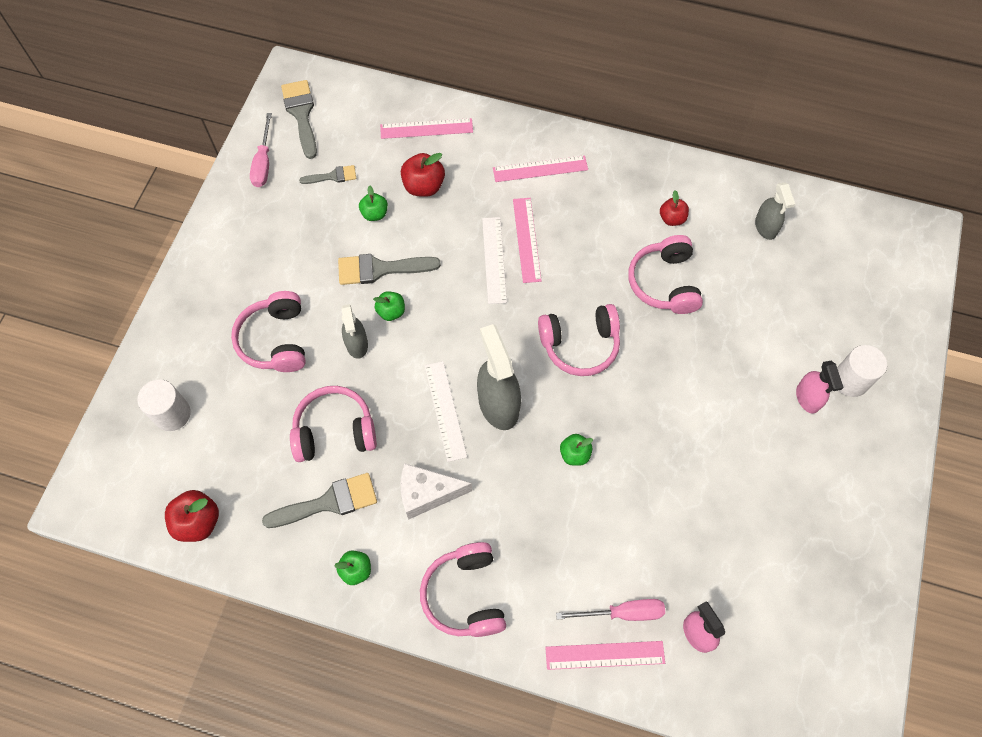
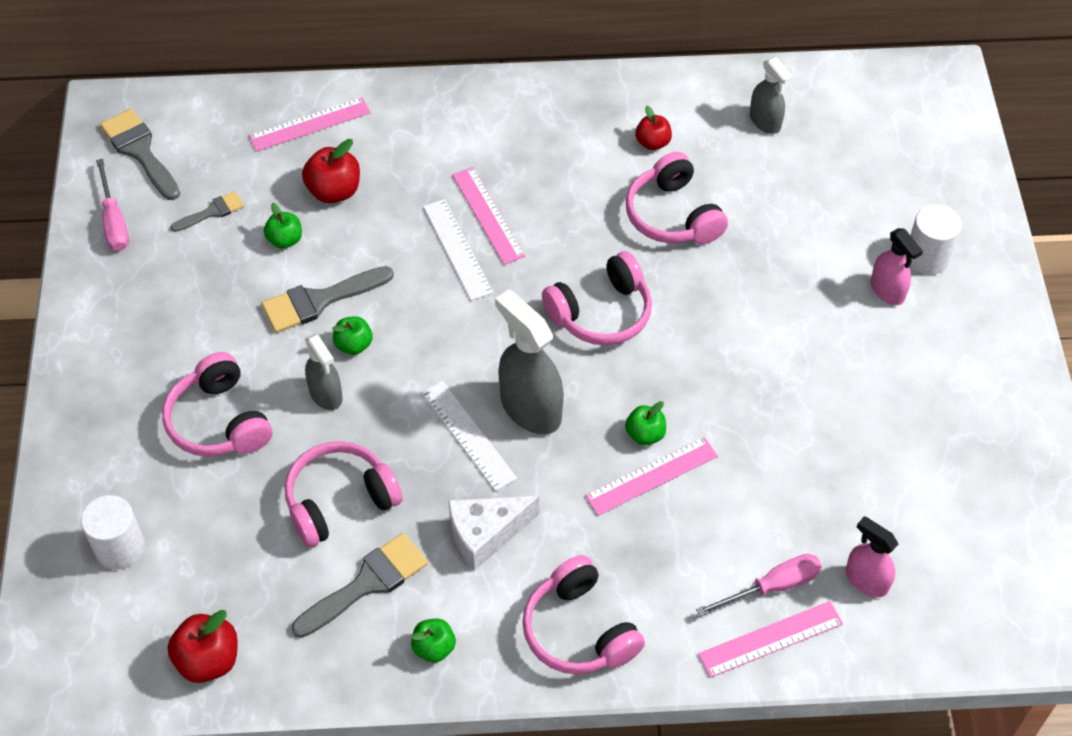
camera: 20 degrees left, 10 degrees down
pink ruler [493,155,588,182] -> pink ruler moved to [585,437,718,516]

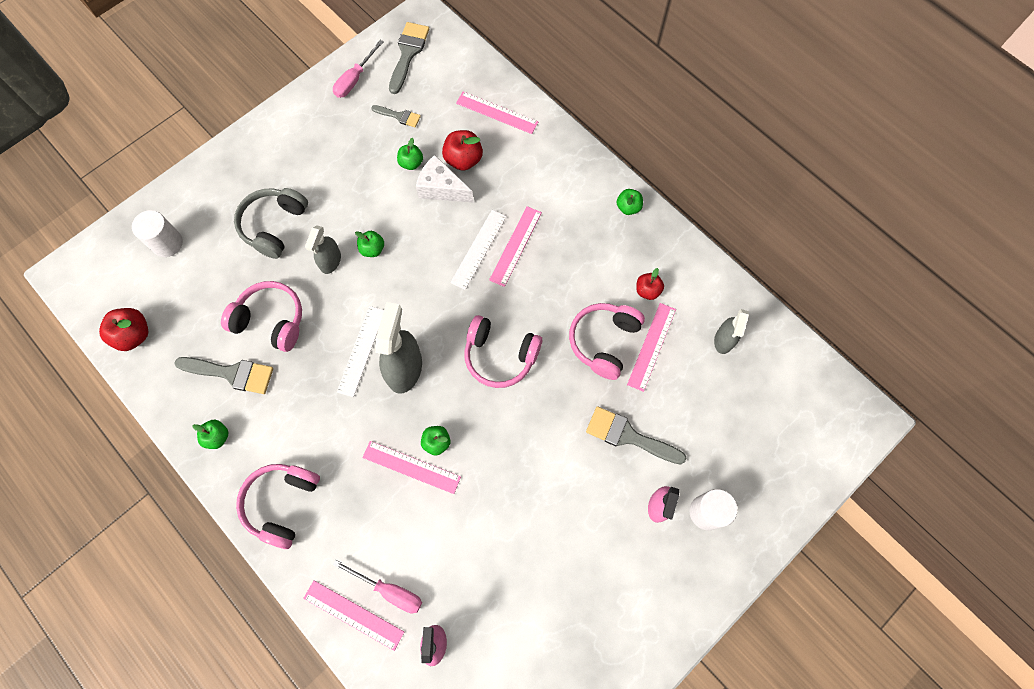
camera: 50 degrees right, 15 degrees up
pink headphones [162,352,272,457] -> grey headphones [234,188,308,259]
grey brush [261,266,394,333] -> grey brush moved to [586,406,686,464]
white cheese [448,496,539,570] -> white cheese moved to [416,155,474,203]
none -> green apple [616,189,643,215]
none -> pink ruler [627,303,676,392]

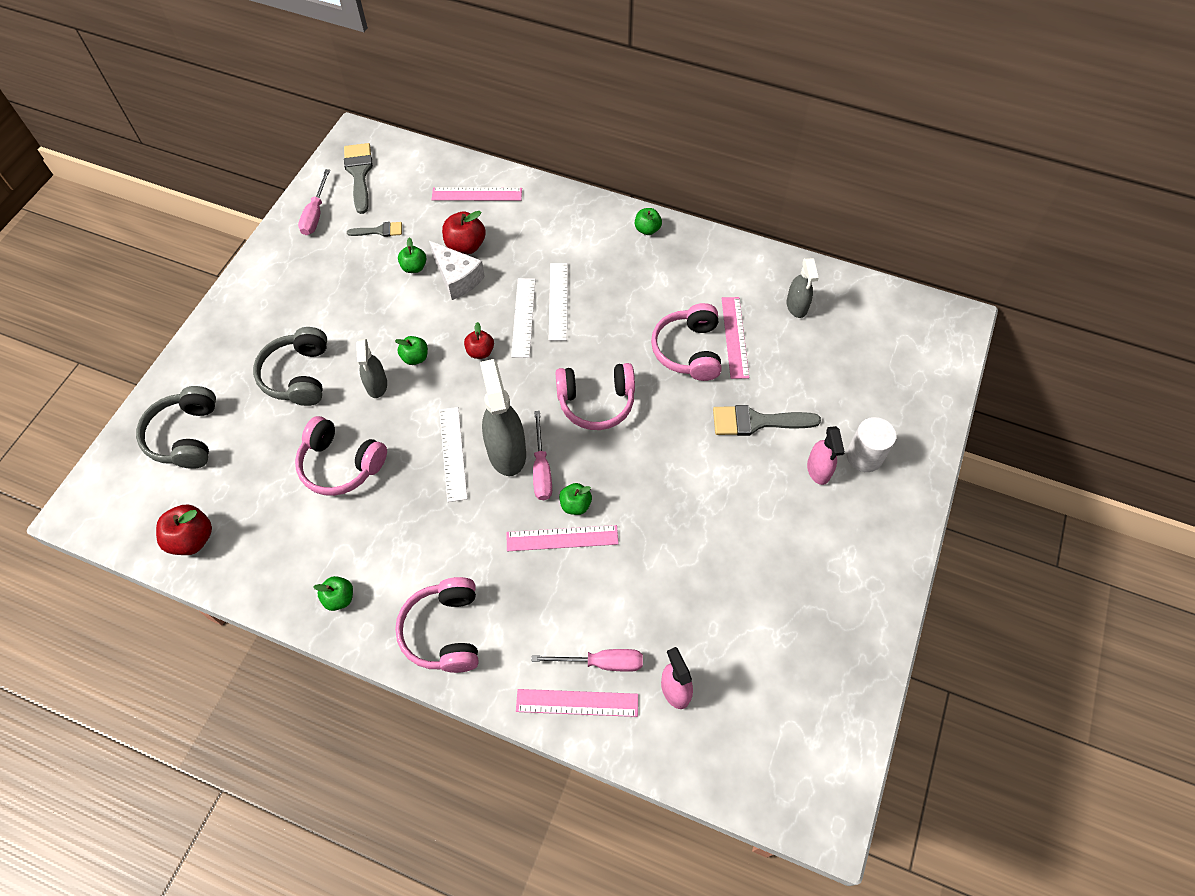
camera: 25 degrees left, 10 degrees down
white cylinder [132,210,183,257] -> grey headphones [136,386,216,469]
grey brush [174,357,273,394] -> none
pink headphones [221,281,302,352] -> pink headphones turned 150 degrees counterclockwise [295,416,387,496]
white cheese [416,155,474,203] -> white cheese turned 135 degrees counterclockwise [429,241,485,300]
pink ruler [489,206,542,287] -> white ruler [549,263,568,341]
red apple [636,268,664,300] -> red apple moved to [464,322,494,359]
none -> pink screwdriver [533,411,552,500]

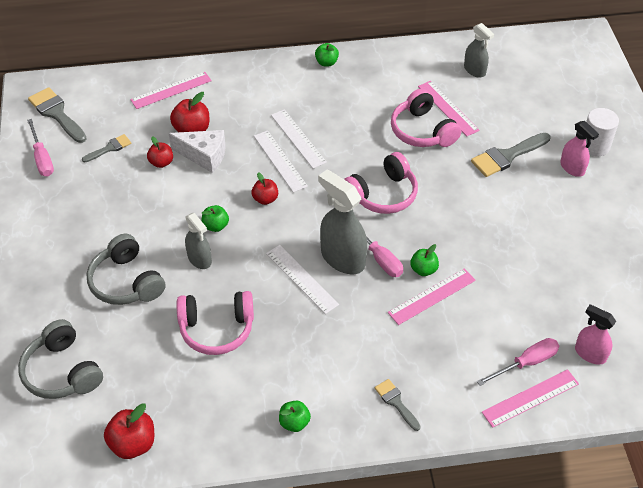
camera: 30 degrees left, 10 degrees down
pink headphones [395,577,478,673] -> grey brush [375,379,421,431]
green apple [398,238,427,273] -> red apple [147,136,173,168]

